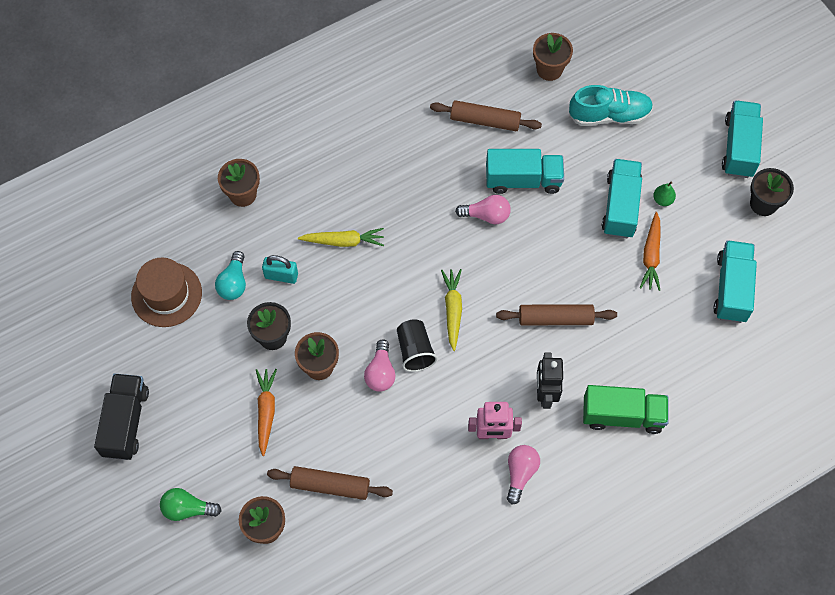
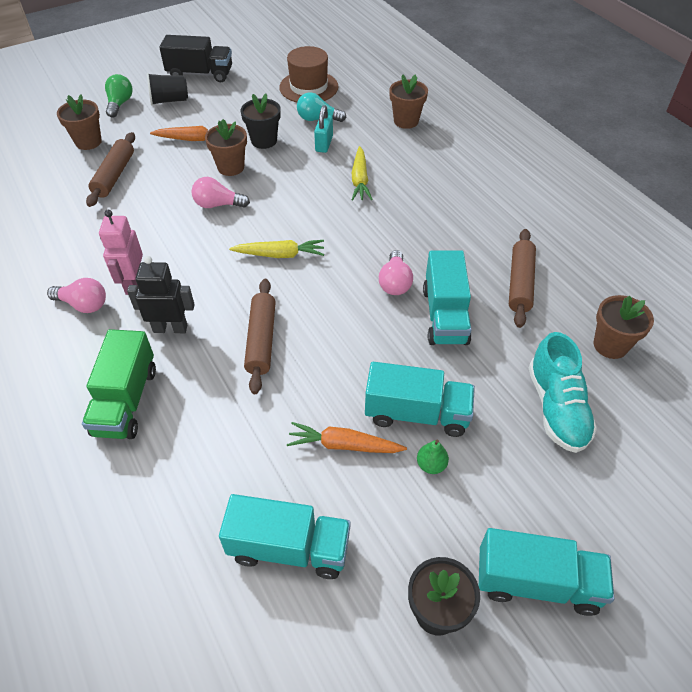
camera: 90 degrees right, 15 degrees down
black cup [397,319,438,372] -> black cup moved to [147,73,188,106]

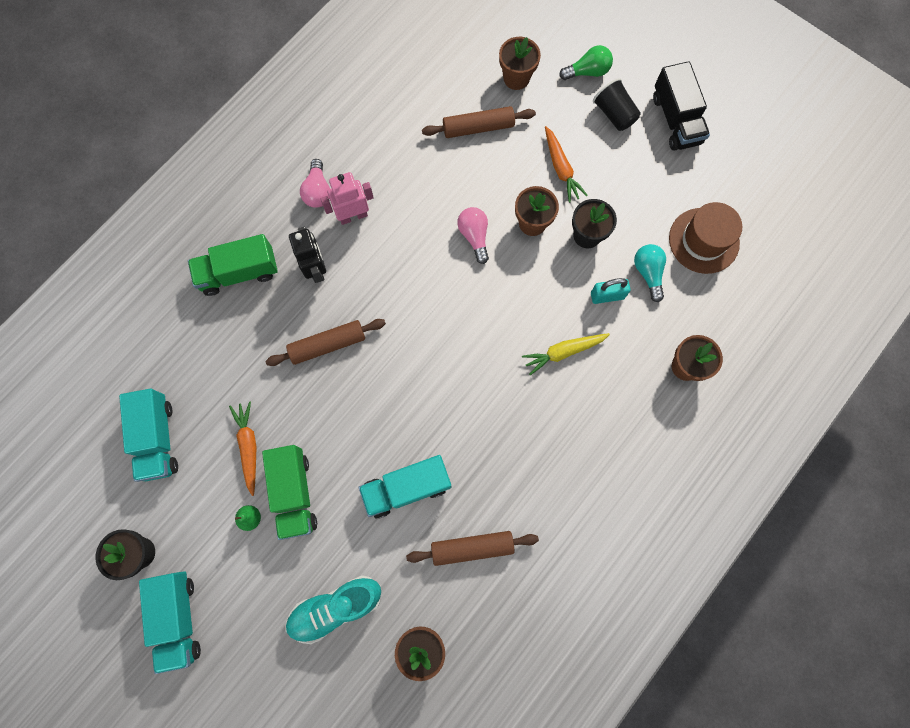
camera: 70 degrees right, 25 degrees up
yellow carrot [229,240,324,258] -> none
turquoise truck [365,362,475,437] -> green truck [262,445,317,540]
pink light bulb [379,250,413,295] -> none

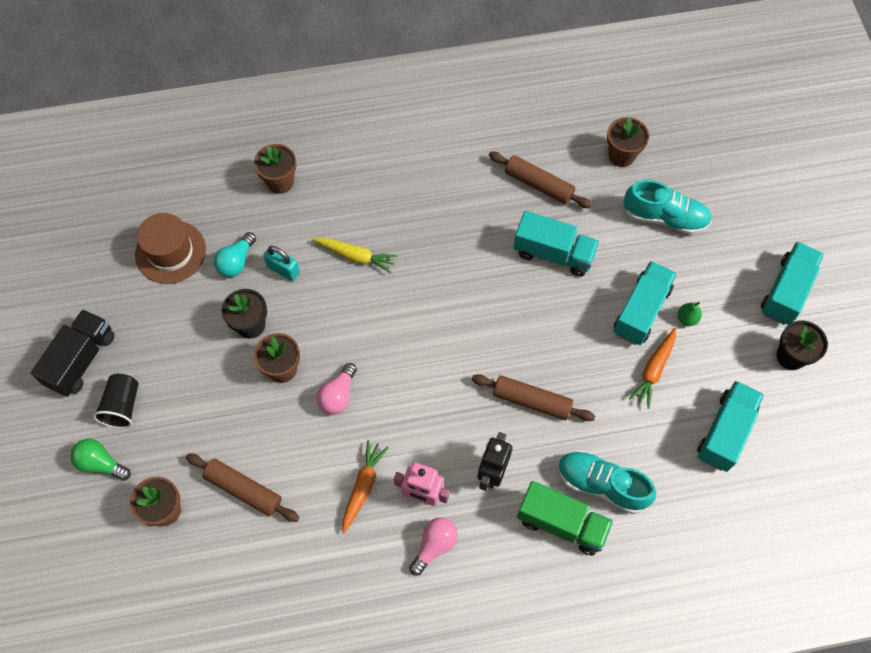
camera: 140 degrees left, 10 degrees down
green truck [262,445,317,540] -> turquoise truck [613,261,677,345]
orange carrot [545,126,588,203] -> orange carrot moved to [343,440,389,534]
none -> turquoise shoe [558,451,656,514]

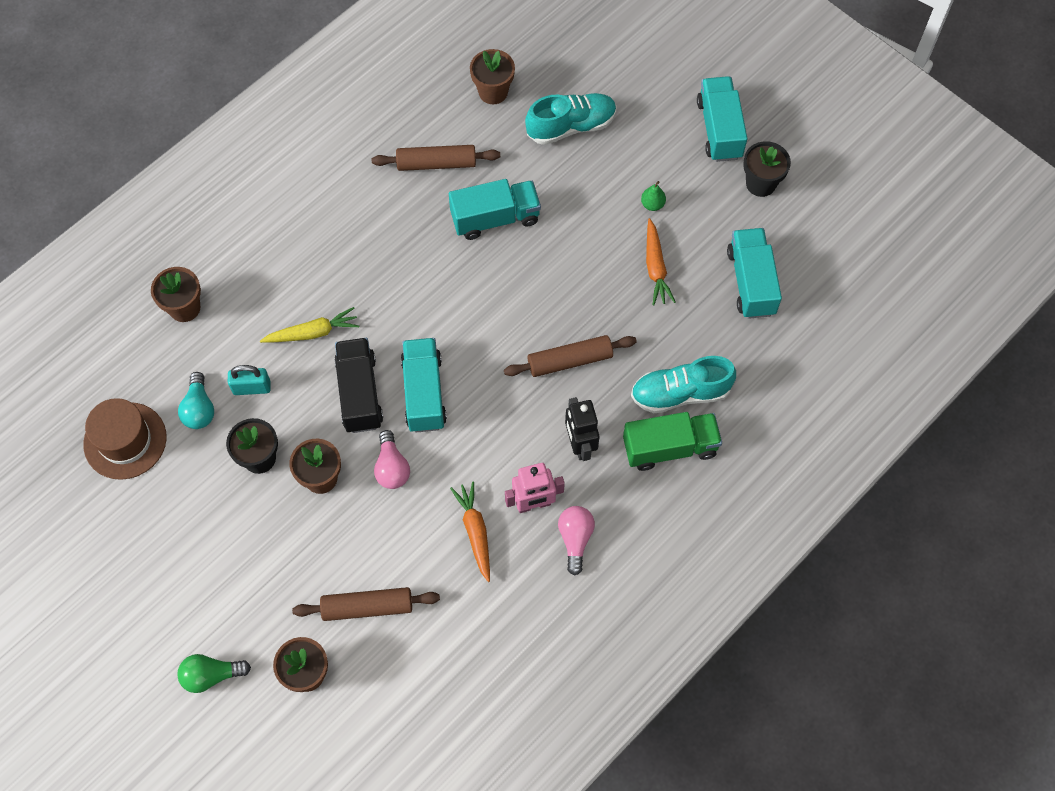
camera: 35 degrees left, 0 degrees up
black truck [31,309,115,397] -> black truck moved to [334,338,383,433]
black cup [93,374,139,428] -> none
turquoise truck [613,261,677,345] -> turquoise truck moved to [401,338,447,433]

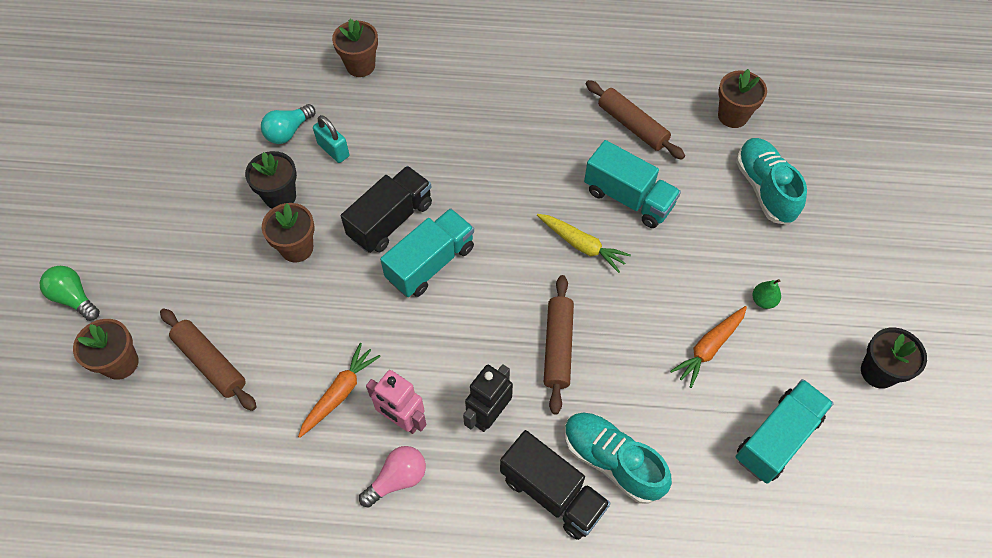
camera: 50 degrees right, 5 degrees down
brown hat [83,398,167,480] -> none
yellow carrot [260,307,359,343] -> yellow carrot moved to [537,214,631,273]
pink light bulb [374,430,410,489] -> none
brown rolling pin [504,335,637,377] -> brown rolling pin turned 60 degrees clockwise [544,275,574,414]
turquoise shoe [525,93,617,145] -> turquoise shoe turned 135 degrees counterclockwise [736,138,807,225]
green truck [623,412,722,471] -> black truck [500,430,611,540]
turquoise truck [697,76,748,162] -> none

